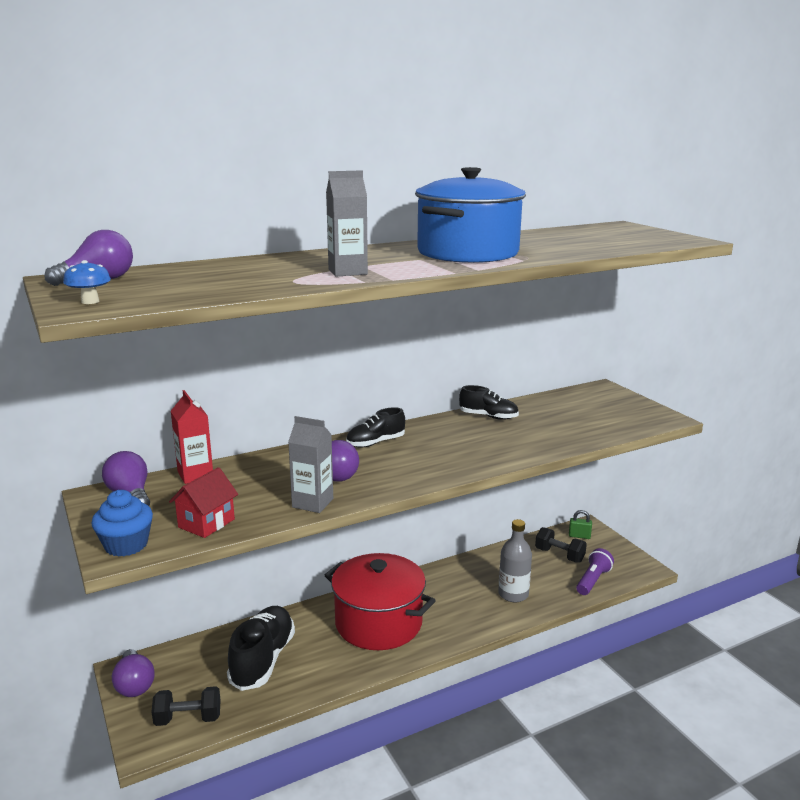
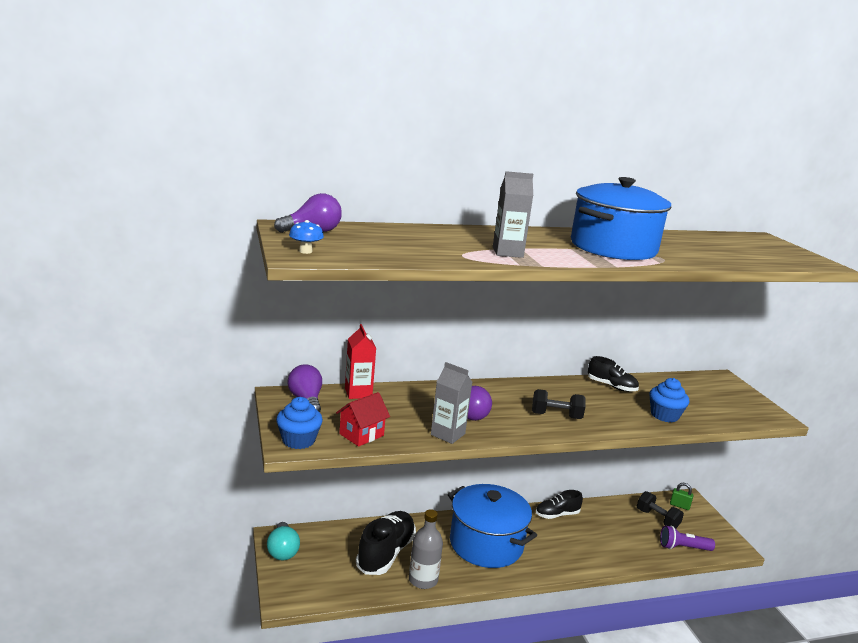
camera: 10 degrees right, 0 degrees up
purple light bulb [112,649,155,697] -> turquoise light bulb [267,522,300,560]
black dumbbell [152,686,221,726] -> black dumbbell moved to [532,389,585,419]
red pot [324,553,436,650] -> blue pot [448,484,537,568]
black shoe [346,407,405,448] -> black shoe moved to [536,490,583,519]
grey bottle [498,519,532,602] -> grey bottle moved to [409,509,443,589]
purple flashlight [576,548,614,595] -> purple flashlight turned 135 degrees counterclockwise [660,526,715,551]
none -> blue cupcake [650,378,689,423]

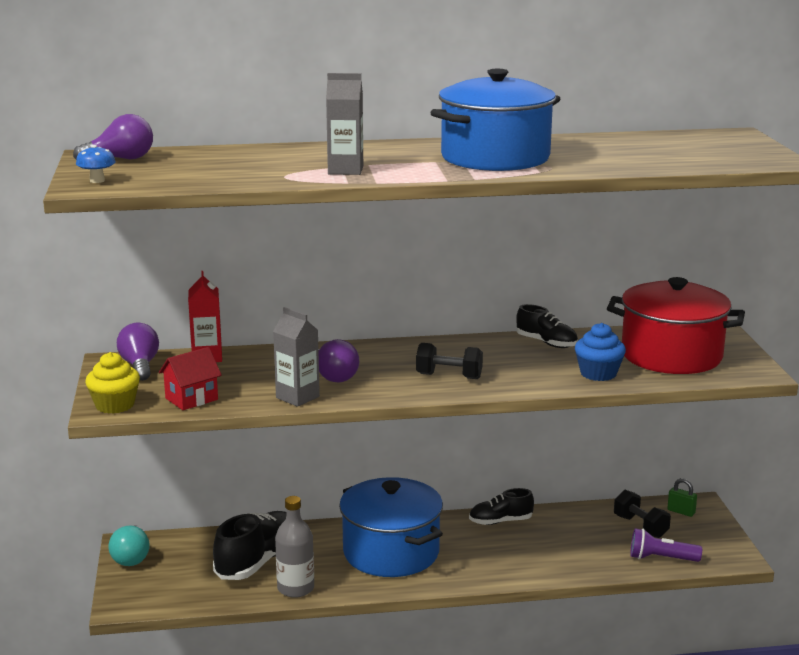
camera: 10 degrees right, 0 degrees up
blue cupcake [276,397,323,449] -> yellow cupcake [85,352,140,414]
none -> red pot [607,277,745,374]

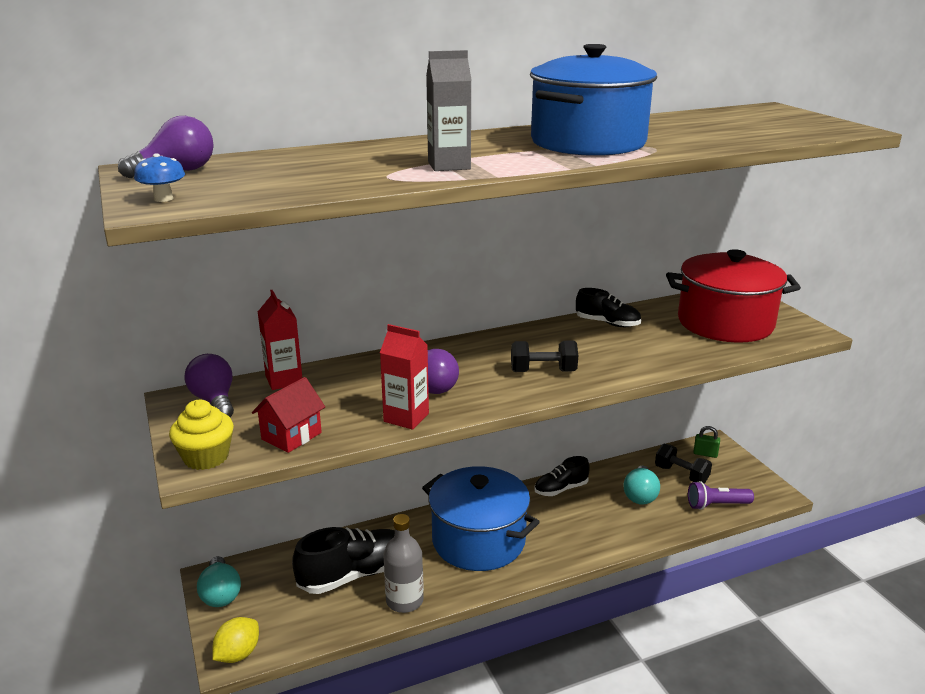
camera: 15 degrees left, 5 degrees up
black shoe [213,511,286,580] -> black shoe turned 45 degrees clockwise [292,527,395,594]
grey carton [273,307,320,407] -> red carton [380,324,429,430]
blue cupcake [575,323,626,381] -> none
none -> yellow lemon [212,617,259,663]
none -> turquoise light bulb [624,466,660,505]

